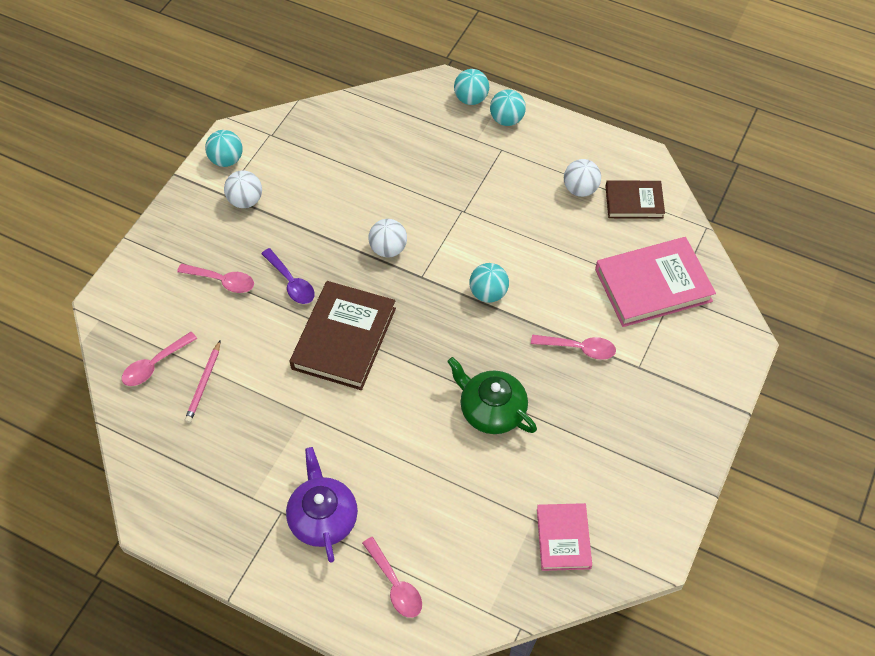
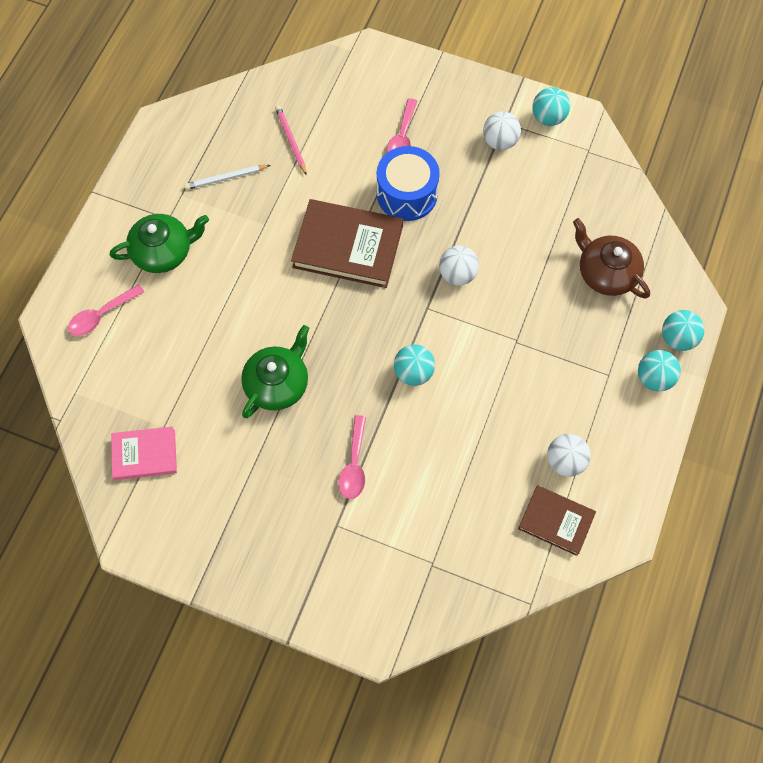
camera: 85 degrees right, 10 degrees up
pink spoon [122,332,197,386] -> none
pink pencil [185,341,220,423] -> pink pencil turned 60 degrees clockwise [275,105,307,176]
purple spoon [261,248,315,304] -> blue drum [377,146,440,221]
purple teapot [286,447,358,563] -> green teapot [110,214,209,273]
pink book [595,237,716,327] -> none
brown book [605,180,665,219] -> brown book turned 60 degrees counterclockwise [518,485,596,556]
none -> white pencil [184,165,270,190]
none -> brown teapot [573,218,650,299]

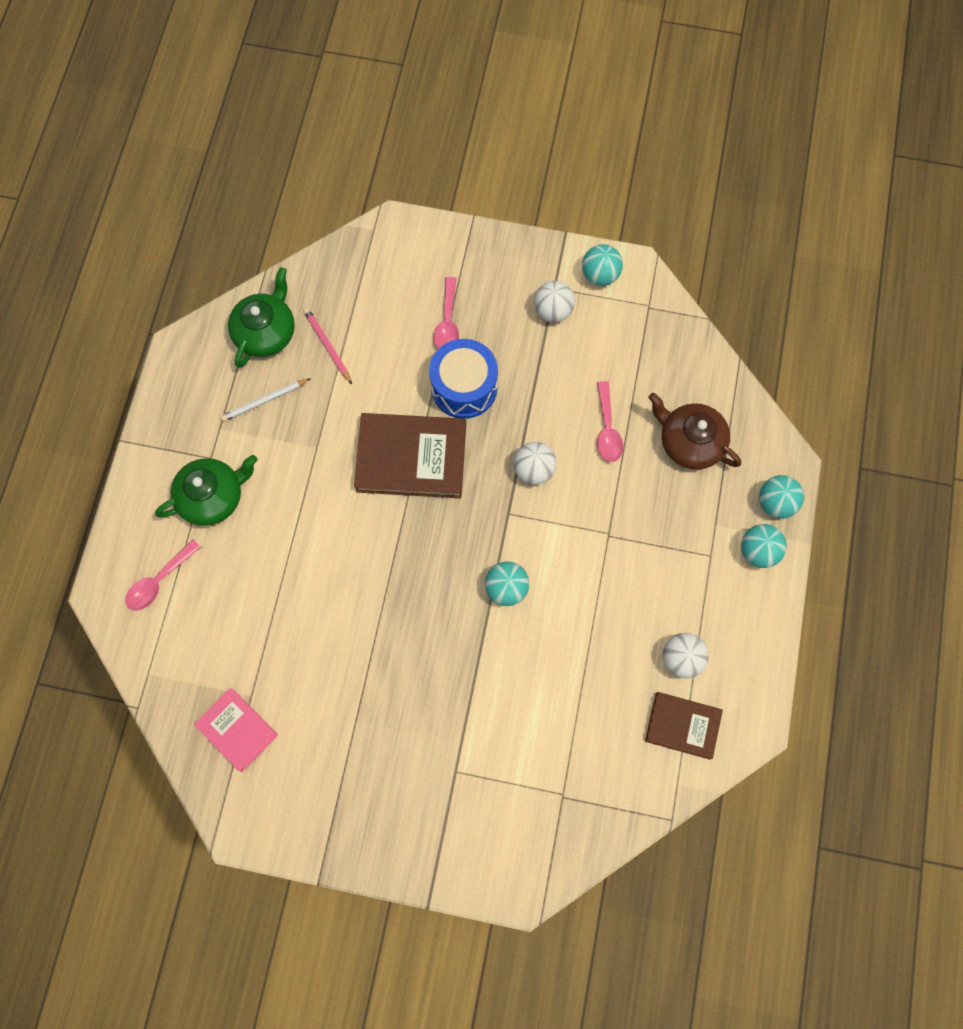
camera: 10 degrees left, 5 degrees up
pink book [111,426,177,480] -> pink book turned 60 degrees clockwise [194,688,278,772]
green teapot [241,325,309,418] -> green teapot moved to [228,267,295,368]
pink spoon [338,415,366,499] -> pink spoon moved to [597,381,623,462]

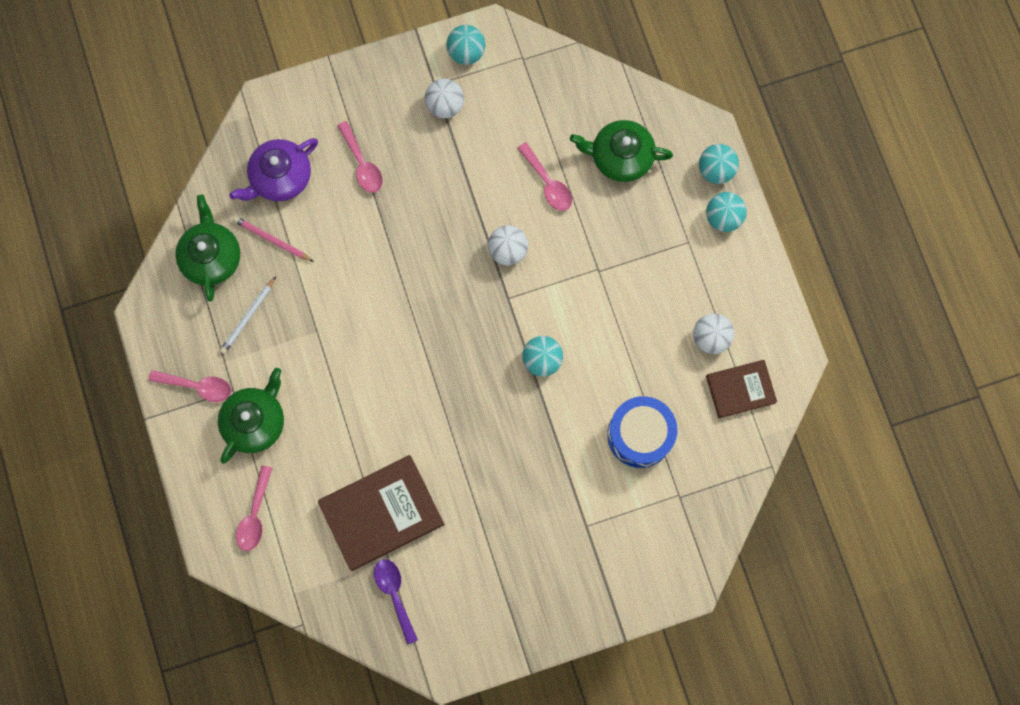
camera: 30 degrees left, 5 degrees up
pink book [194,688,278,772] -> purple spoon [374,559,418,645]
brown book [354,413,466,498] -> brown book moved to [318,455,444,571]
blue drum [429,339,498,419] -> blue drum moved to [607,396,677,468]
brown teapot [648,393,741,470] -> green teapot [570,120,673,182]
none -> pink spoon [149,370,231,402]
none -> purple teapot [229,138,318,201]

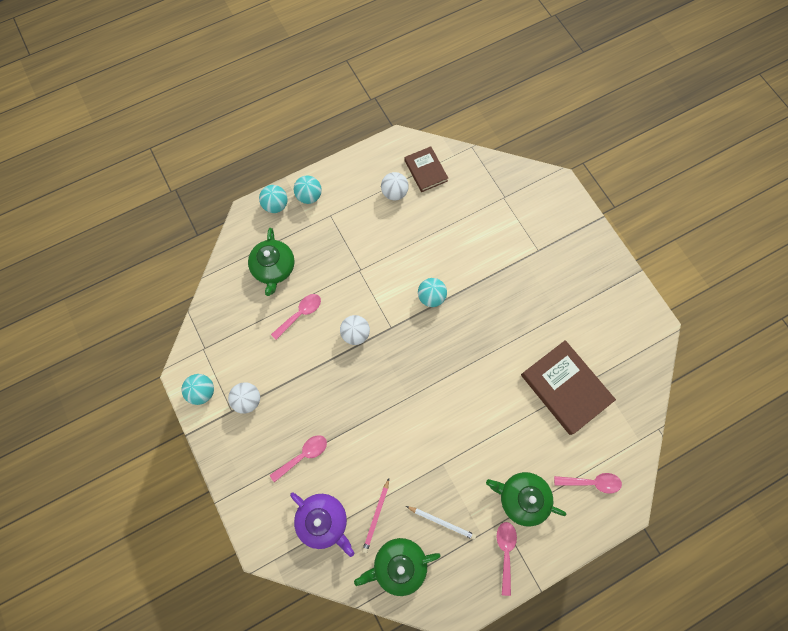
camera: 100 degrees left, 5 degrees down
purple spoon [374,559,418,645] -> none
blue drum [607,396,677,468] -> none

